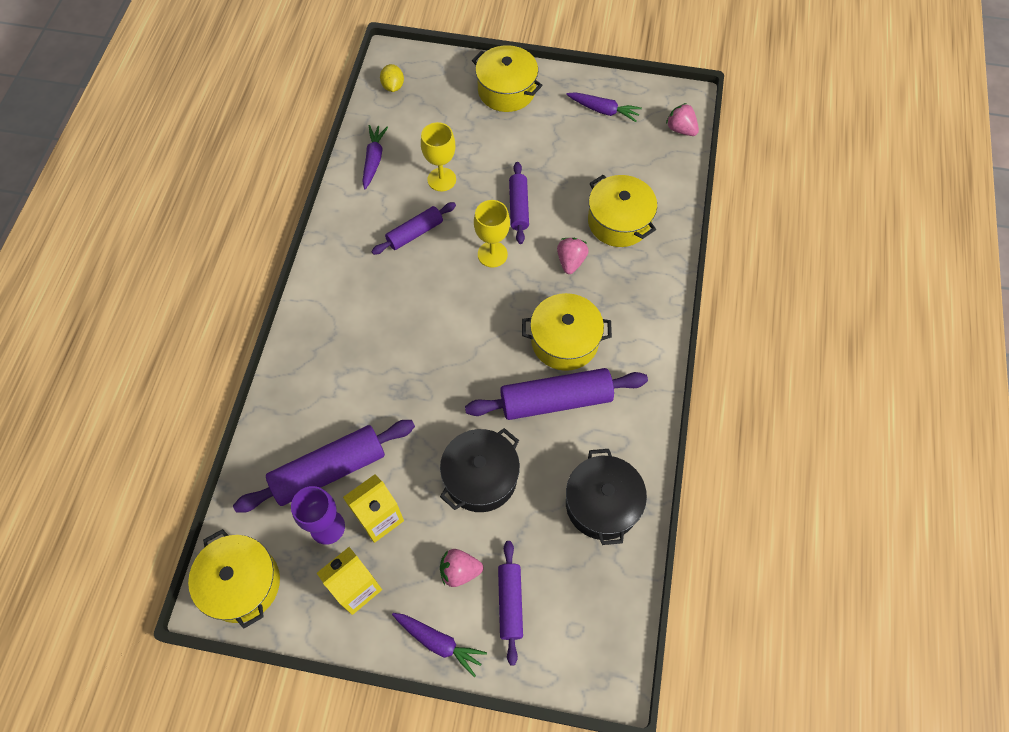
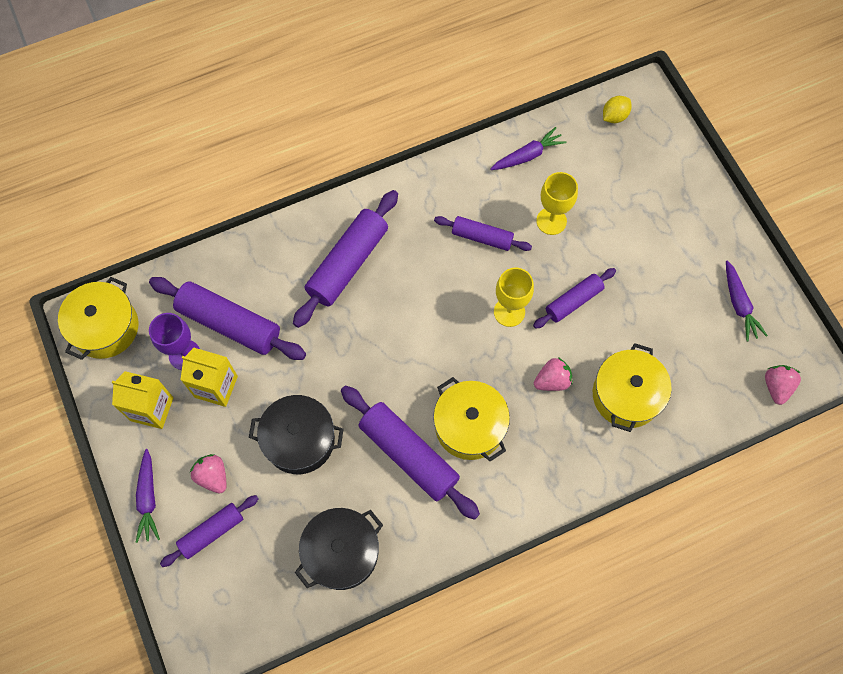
camera: 55 degrees right, 5 degrees up
yellow pot [472,45,543,112] -> none
none -> purple rolling pin [293,190,398,328]

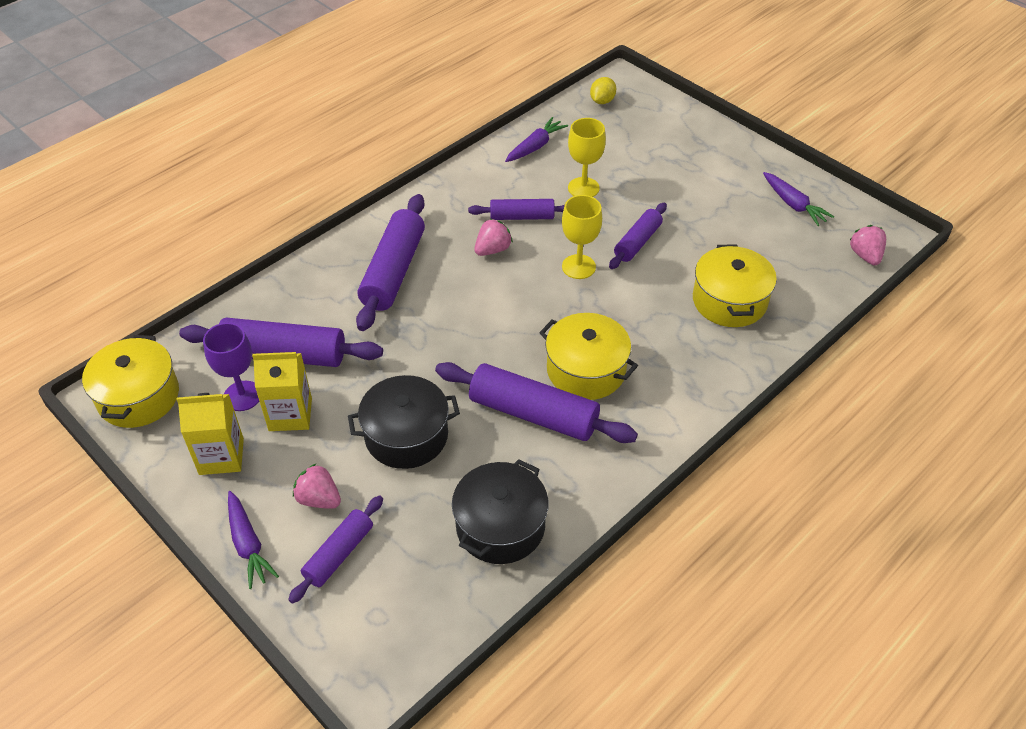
camera: 20 degrees left, 20 degrees down
pink strawberry [534,357,573,391] -> pink strawberry moved to [474,219,513,256]

